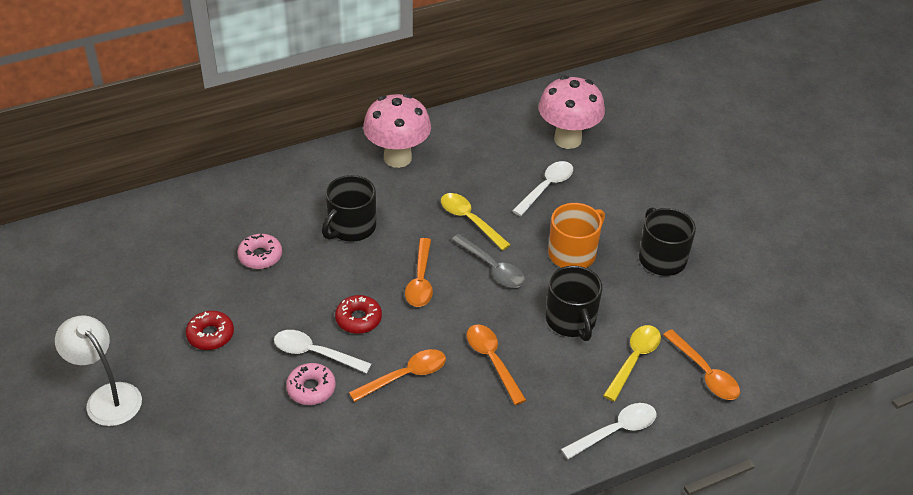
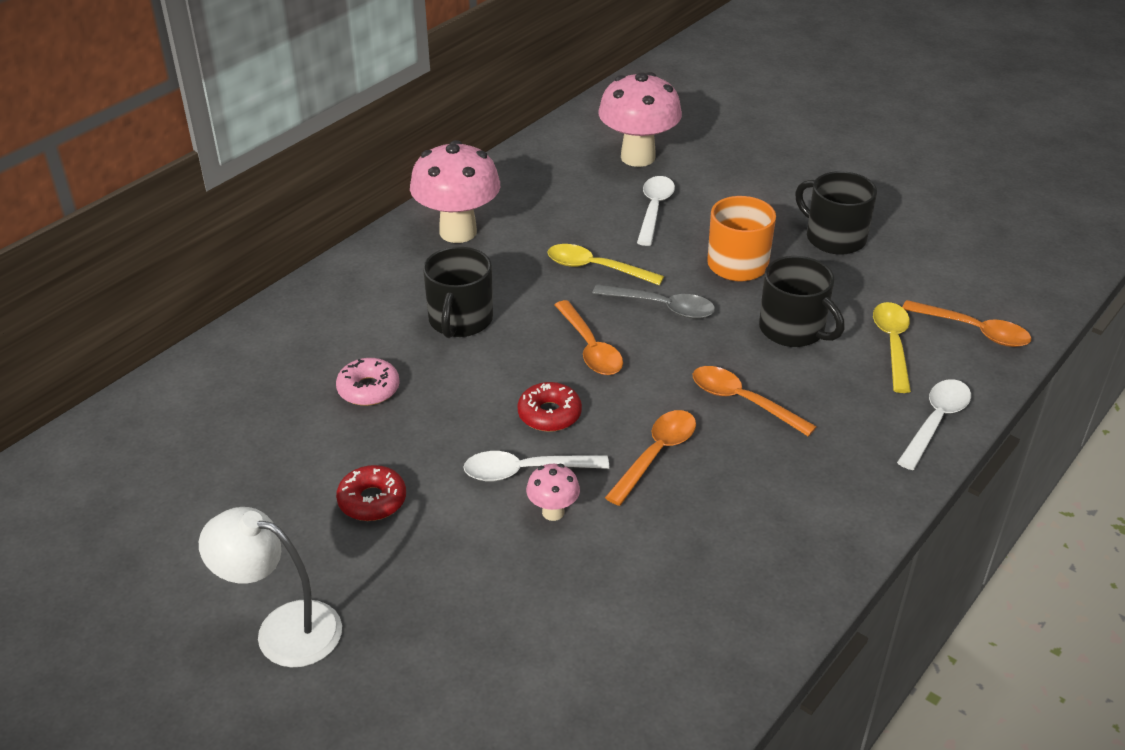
camera: 25 degrees left, 5 degrees down
pink donut [286,363,336,405] -> pink mushroom [526,464,580,521]

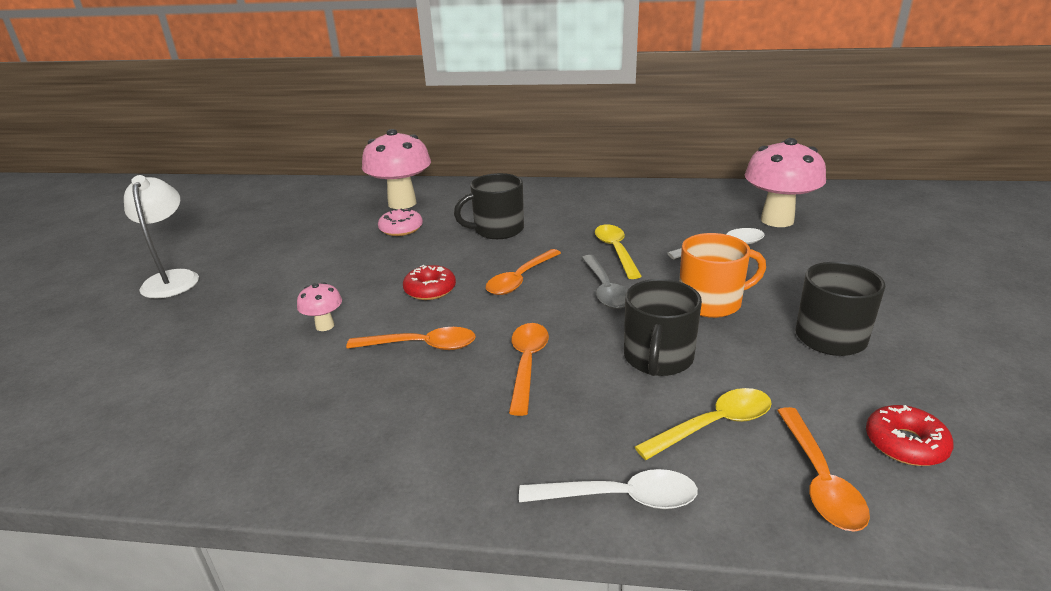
camera: 60 degrees right, 10 degrees down
red donut [336,465,406,521] -> red donut moved to [866,405,954,466]
pink mushroom [410,140,500,243] -> pink mushroom moved to [362,129,431,209]
white spoon [463,451,609,481] -> none

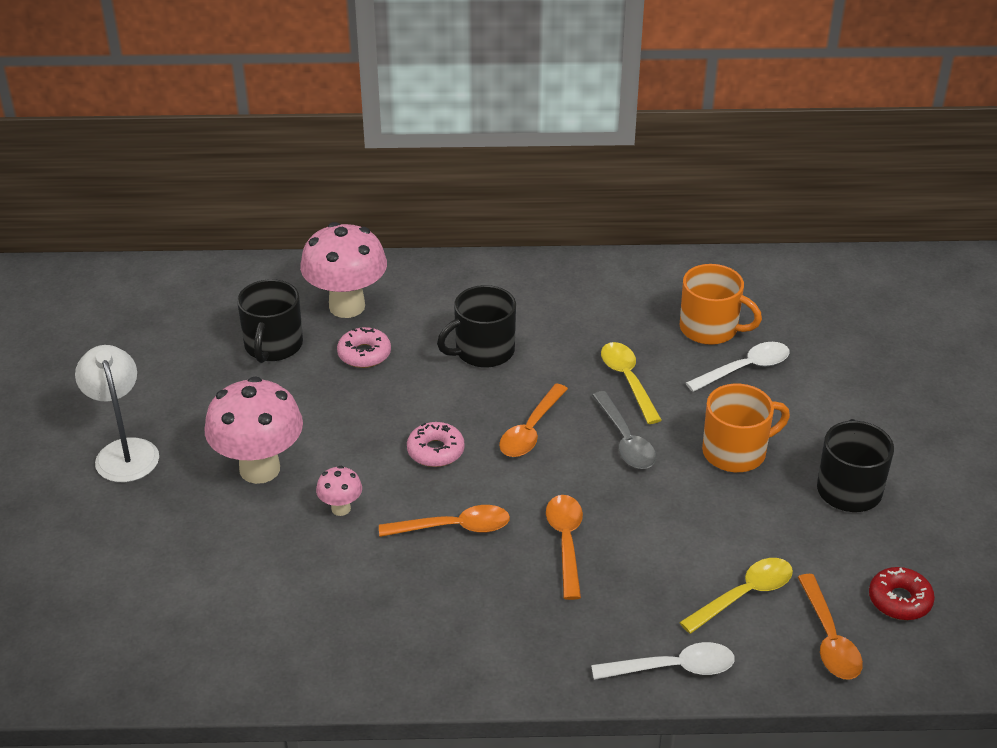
camera: 10 degrees left, 10 degrees up
red donut [403,265,456,300] -> pink donut [407,422,465,467]
black mug [624,279,702,376] -> black mug moved to [237,279,303,363]
pink mushroom [744,138,826,227] -> pink mushroom moved to [204,376,303,484]
none -> orange mug [680,264,762,345]

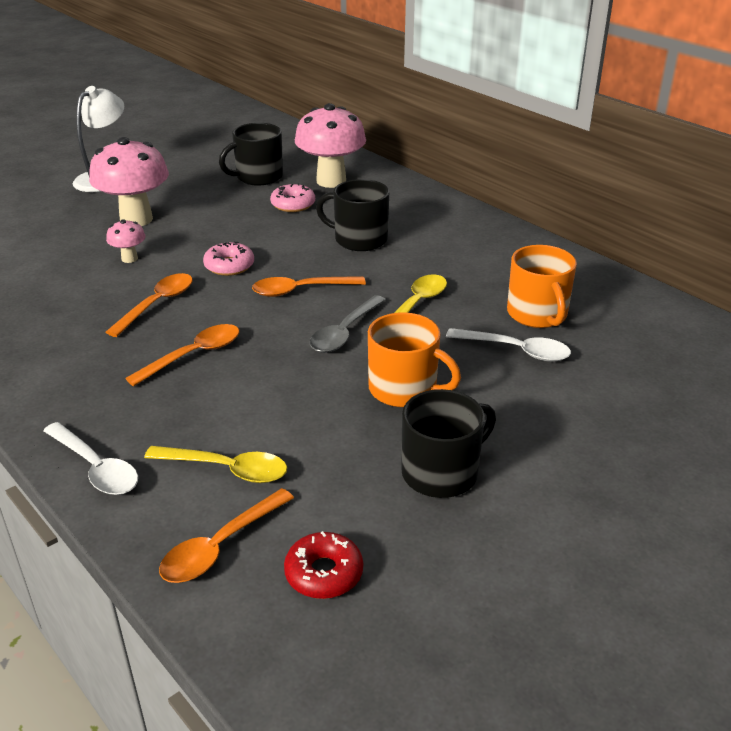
camera: 50 degrees right, 5 degrees down
orange spoon [379,505,510,537] -> orange spoon turned 105 degrees counterclockwise [106,273,193,337]

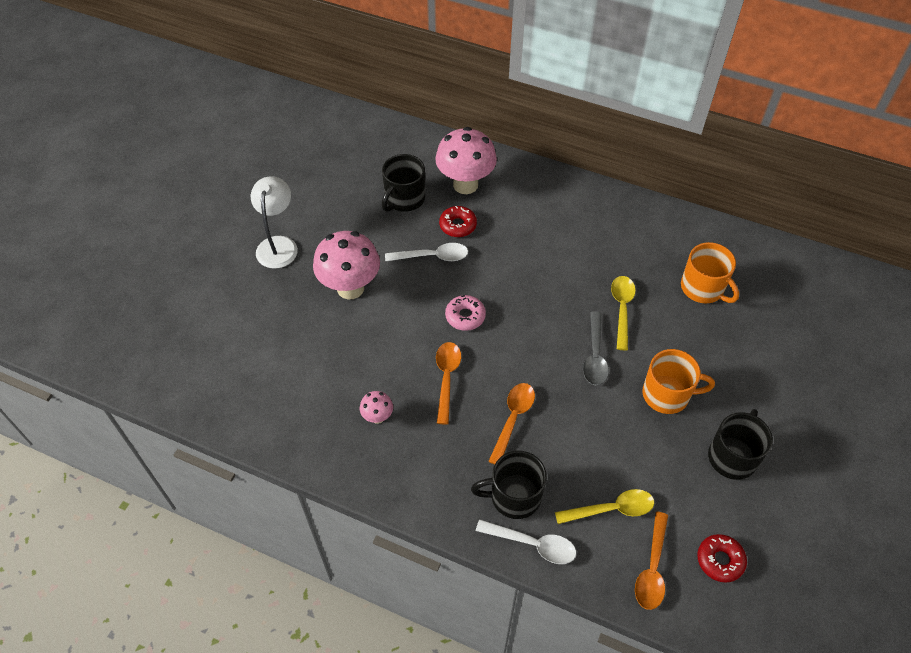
camera: 25 degrees left, 20 degrees up
pink mushroom [106,219,146,263] -> pink mushroom moved to [360,391,393,424]
orange spoon [252,276,366,297] -> none
pink donut [270,183,315,212] -> red donut [439,206,477,237]
black mug [316,179,389,251] -> black mug moved to [471,451,547,519]
white spoon [446,328,571,361] -> white spoon moved to [385,243,468,262]

